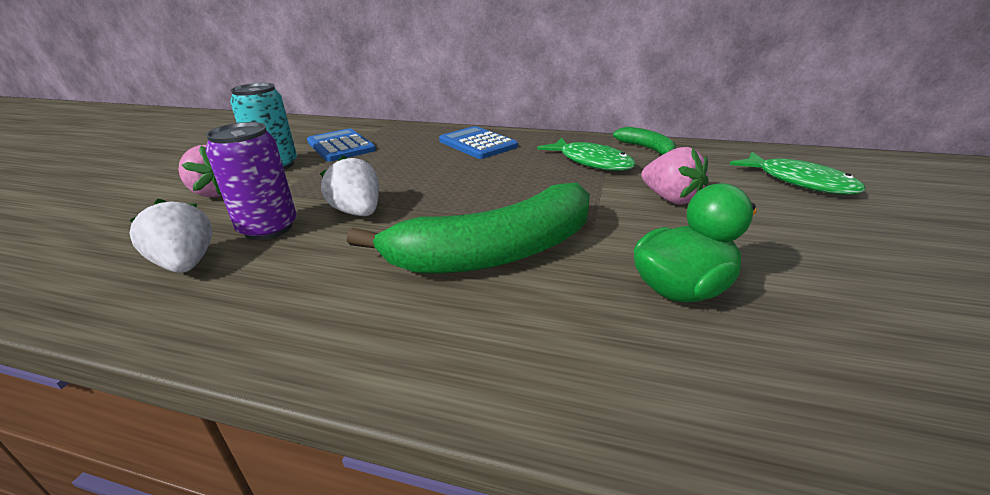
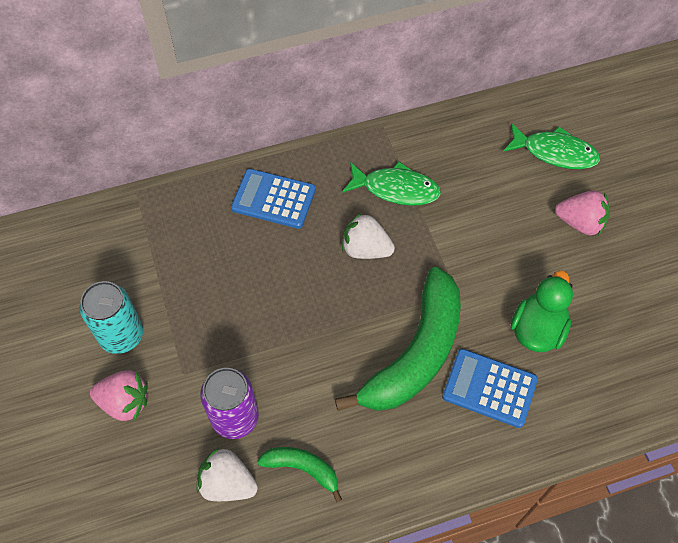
camera: 35 degrees left, 30 degrees up
blue calculator [307,128,376,162] -> blue calculator moved to [442,349,538,428]
white strawberry [320,155,379,216] -> white strawberry moved to [342,212,395,259]
green banana [613,127,676,155] -> green banana moved to [257,447,342,502]
pink strawberry [641,147,709,205] -> pink strawberry moved to [555,191,610,236]

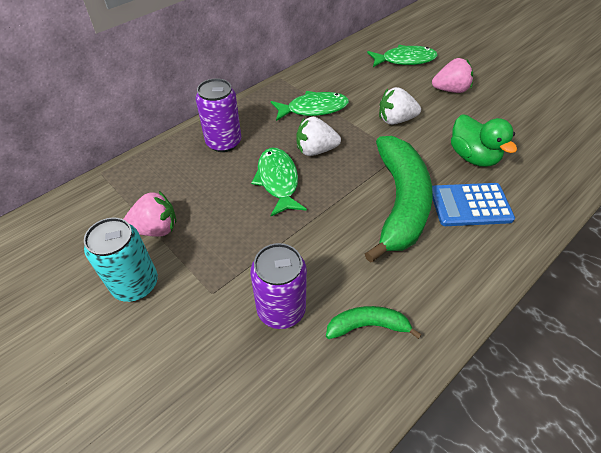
camera: 25 degrees left, 10 degrees down
pink strawberry [90,370,148,421] -> pink strawberry moved to [123,191,176,237]
white strawberry [196,448,258,501] -> white strawberry moved to [379,87,421,125]
blue calculator [231,169,316,229] -> purple can [196,78,241,152]
green duck [511,270,573,352] -> green duck turned 150 degrees clockwise [451,114,517,167]
none -> green fish [251,148,307,216]

